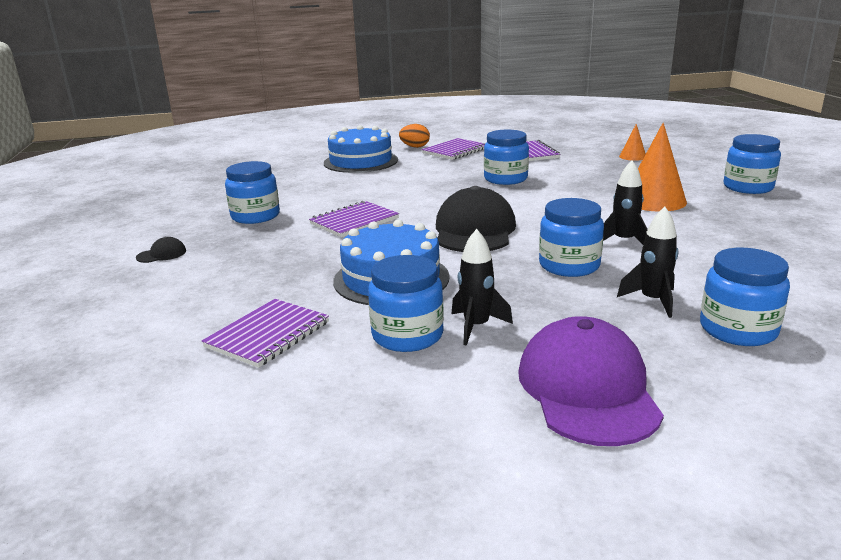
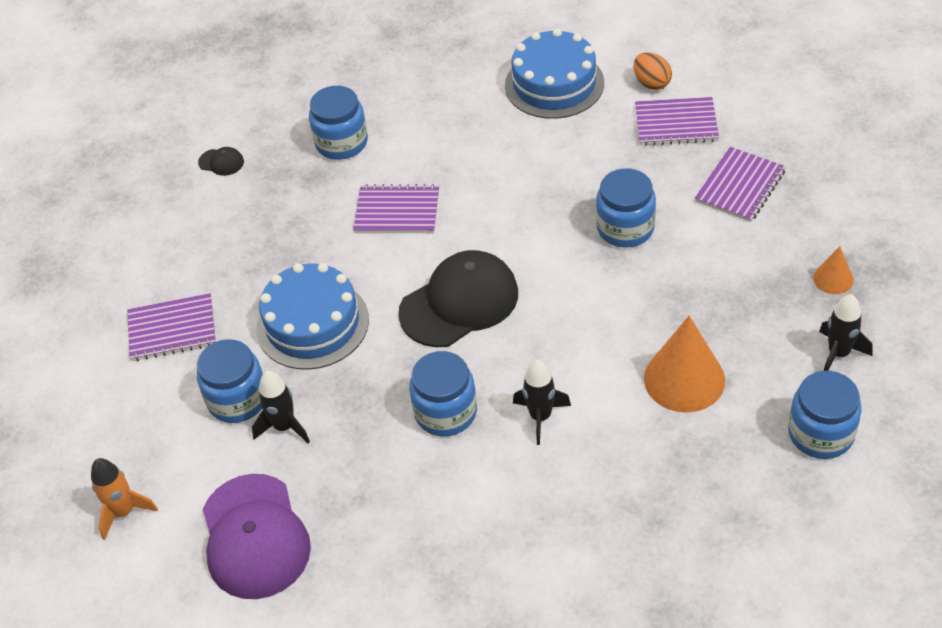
camera: 50 degrees right, 25 degrees up
purple cap [518,316,664,446] -> purple cap turned 120 degrees clockwise [203,474,311,599]
black rocket [617,206,678,318] -> black rocket moved to [819,294,873,371]
blue jar [700,248,790,346] -> none
none -> orange rocket [91,458,158,540]

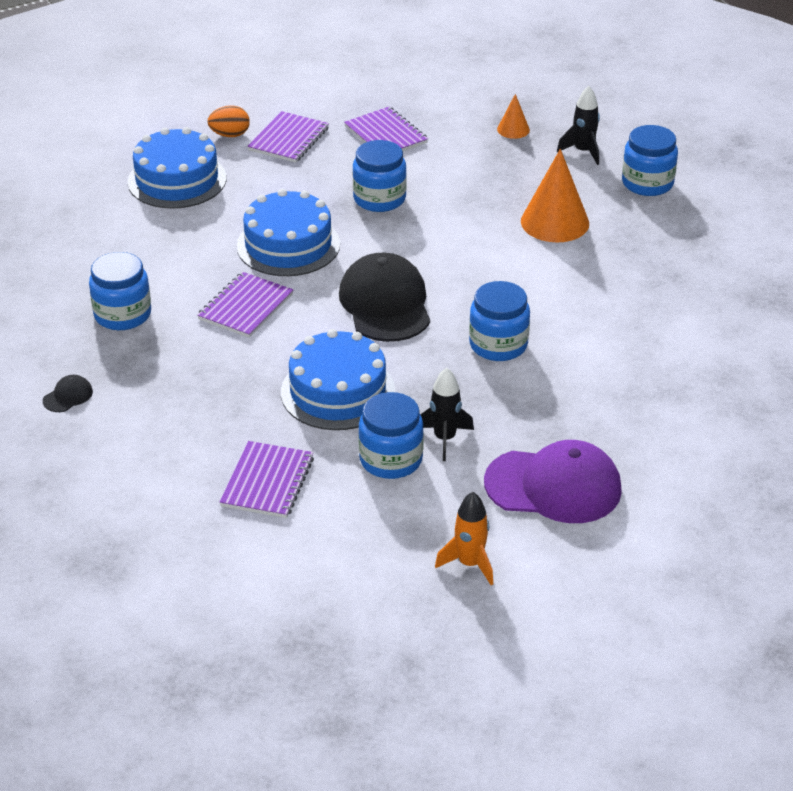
camera: 70 degrees left, 10 degrees down
black rocket [513,360,571,445] -> none
none -> blue cake [236,189,340,276]

